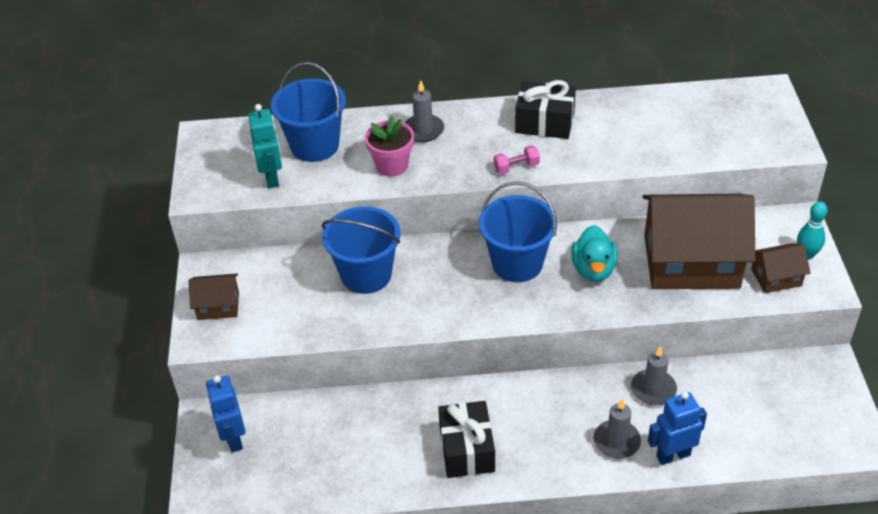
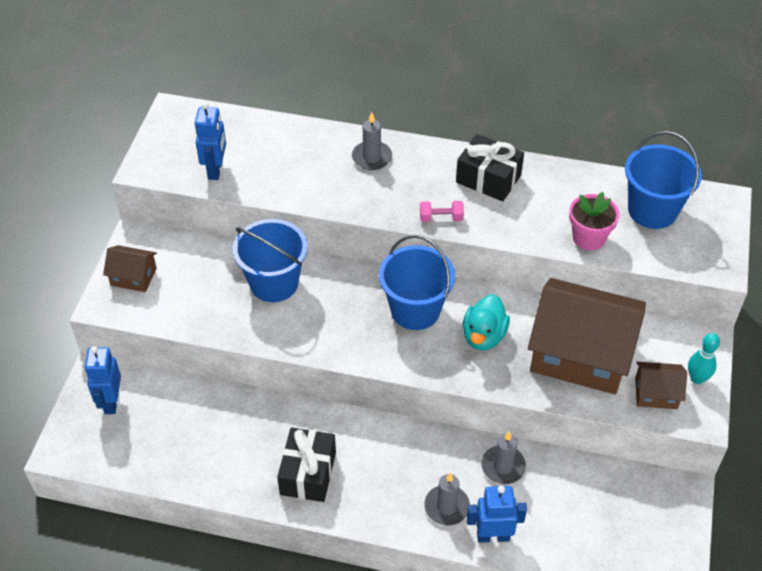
camera: 15 degrees right, 5 degrees up
turquoise robot [248,104,282,188] -> blue robot [195,102,226,180]
blue bucket [271,62,346,162] -> blue bucket moved to [625,131,702,229]
pink flower pot [365,116,414,177] -> pink flower pot moved to [569,192,620,250]

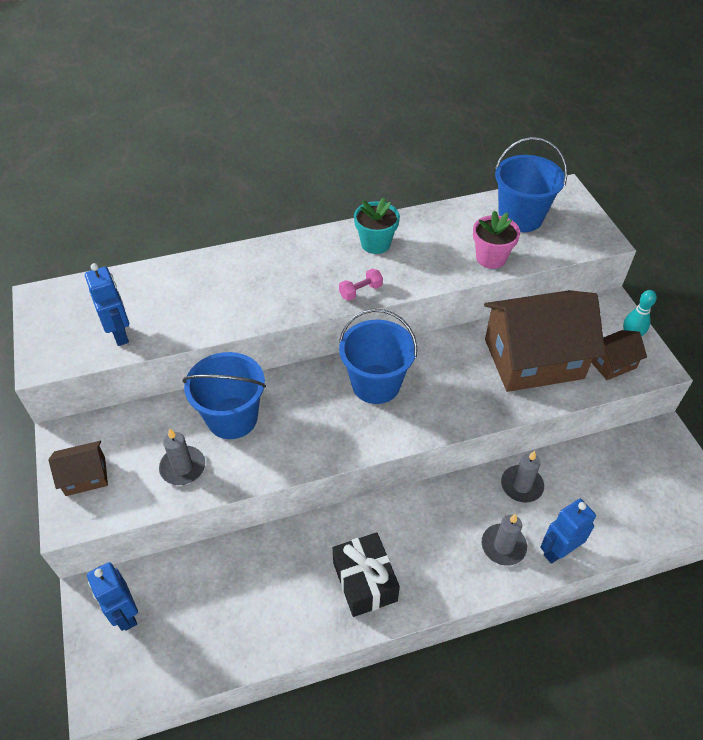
camera: 30 degrees left, 0 degrees up
grey candle [352,112,392,170] -> grey candle moved to [159,428,205,485]
black gift [456,134,524,201] -> turquoise flower pot [354,198,400,254]
turquoise duck [463,294,510,350] -> none

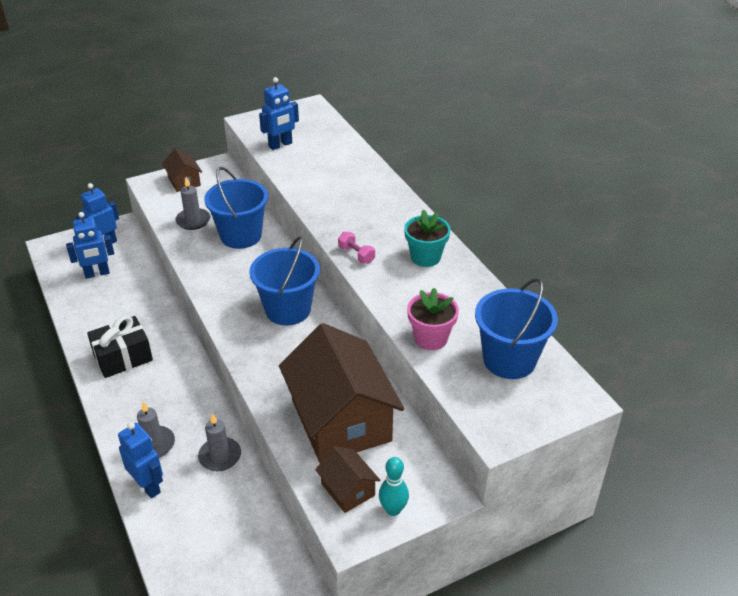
camera: 80 degrees right, 10 degrees down
none -> blue robot [66,212,114,279]

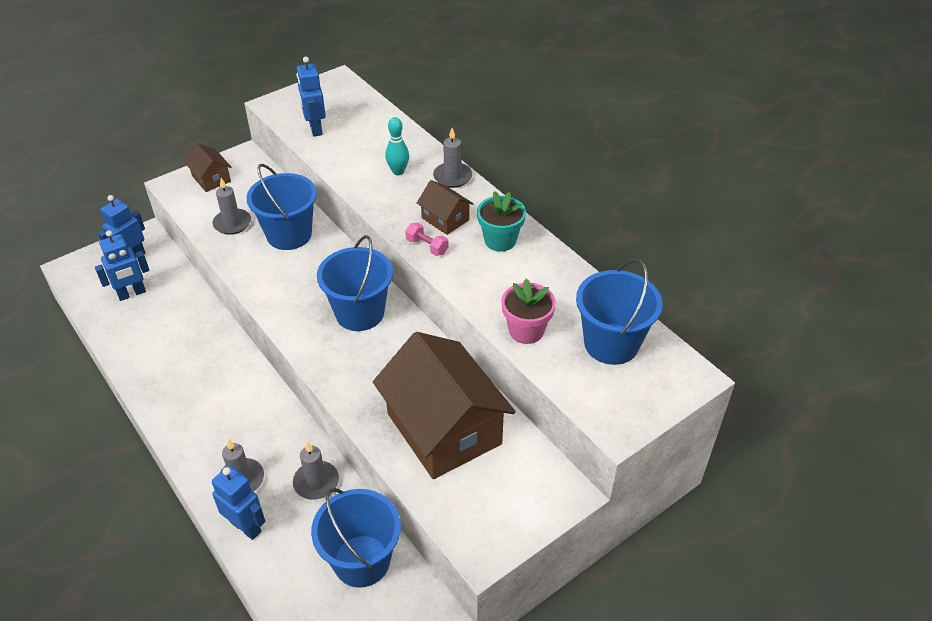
camera: 10 degrees left, 5 degrees up
black gift [87,315,153,378] -> none
blue robot [259,77,299,150] -> blue robot turned 120 degrees clockwise [296,57,326,136]
brown house [315,446,380,513] -> brown house moved to [417,180,474,235]
turquoise bowling pin [379,457,409,516] -> turquoise bowling pin moved to [385,117,409,175]
none -> blue bucket [311,488,401,588]
none -> grey candle [433,128,472,188]

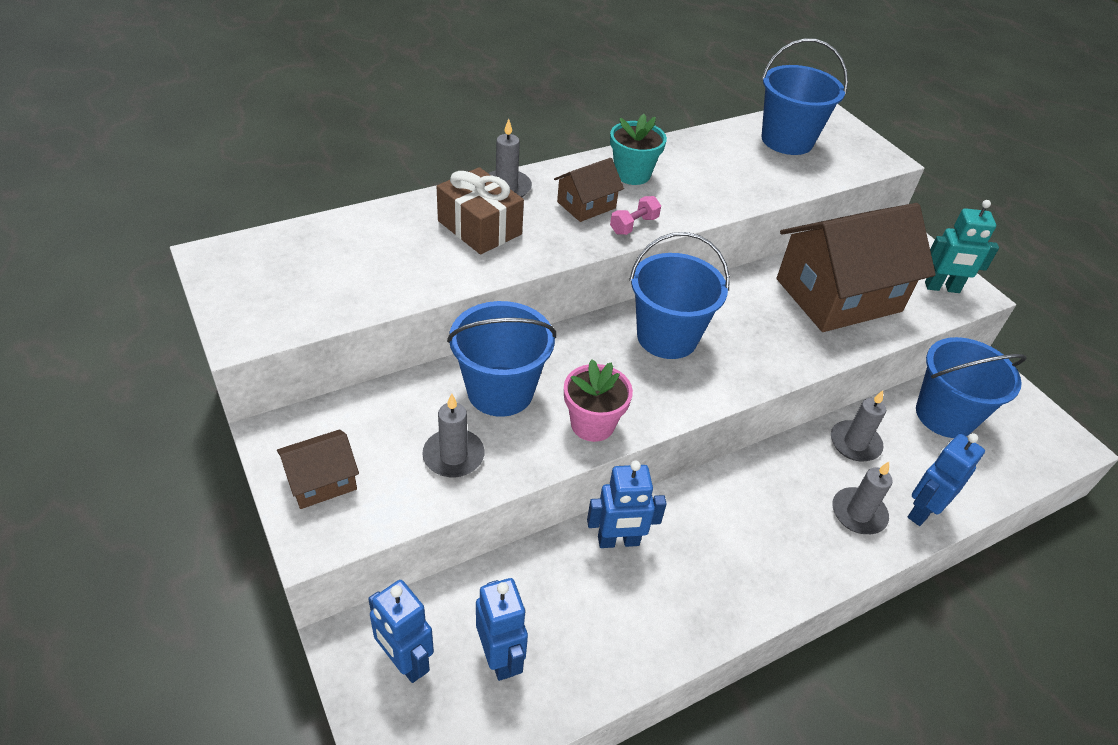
camera: 85 degrees left, 0 degrees up
blue robot [296,57,326,136] -> blue robot moved to [587,461,667,548]
turquoise bowling pin [385,117,409,175] -> brown gift [436,167,524,255]
pink flower pot [501,279,556,344] -> pink flower pot moved to [564,359,633,442]
none -> turquoise robot [925,200,999,293]

